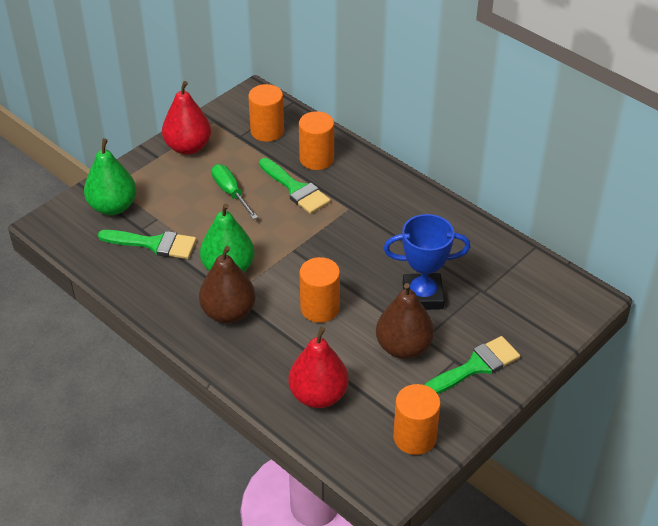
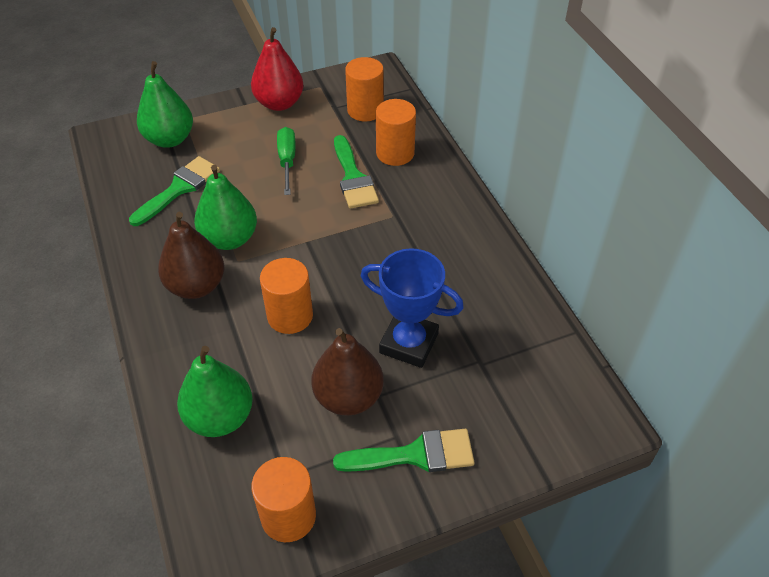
camera: 25 degrees right, 5 degrees up
green brush [98,230,196,259] -> green brush turned 90 degrees counterclockwise [129,156,220,226]
red pear [289,327,349,408] -> green pear [177,346,253,437]

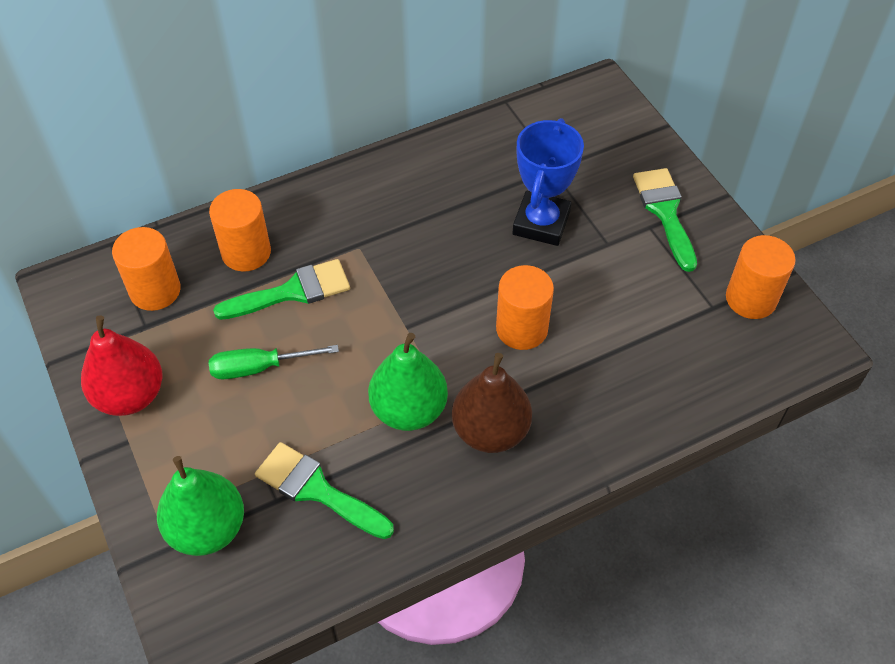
camera: 95 degrees left, 5 degrees up
green pear [177,346,253,437] -> none
brown pear [311,328,384,416] -> none

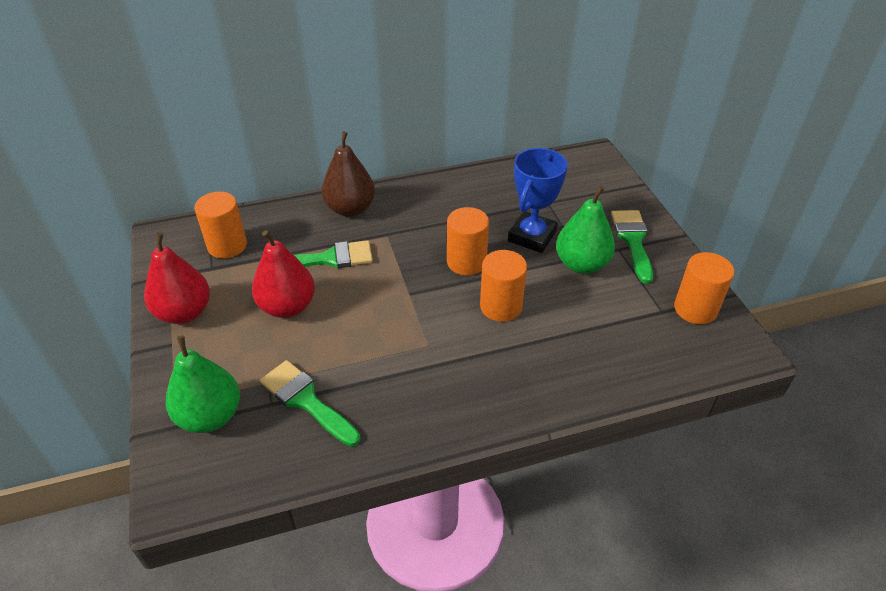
camera: 10 degrees right, 10 degrees down
orange cylinder [209,189,271,272] -> orange cylinder moved to [447,207,489,275]
green screwdriver [209,345,339,379] -> red pear [252,230,315,318]
green pear [368,333,448,431] -> green pear moved to [556,186,615,274]
brown pear [452,353,532,453] -> brown pear moved to [321,132,375,217]

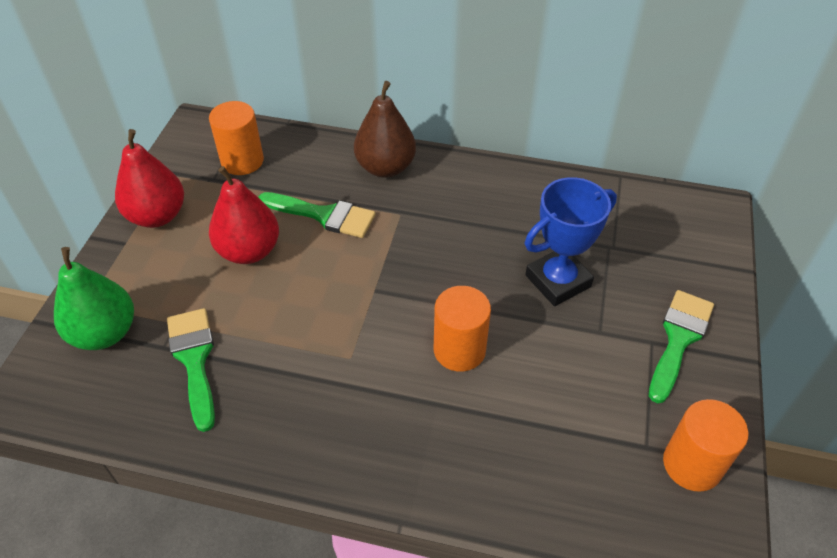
camera: 30 degrees right, 5 degrees up
orange cylinder [447,207,489,275] -> none
green pear [556,186,615,274] -> none

